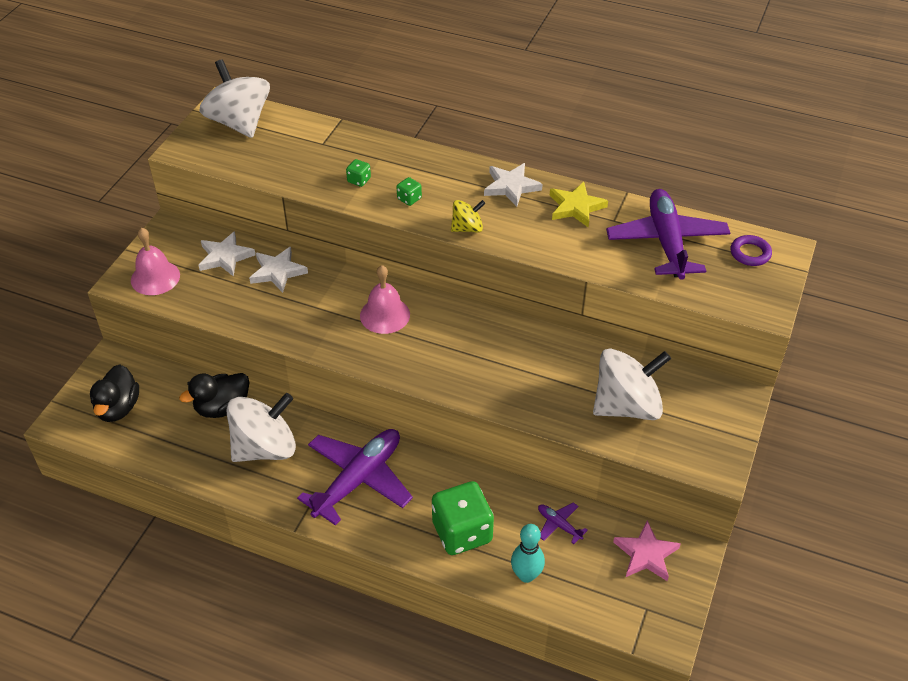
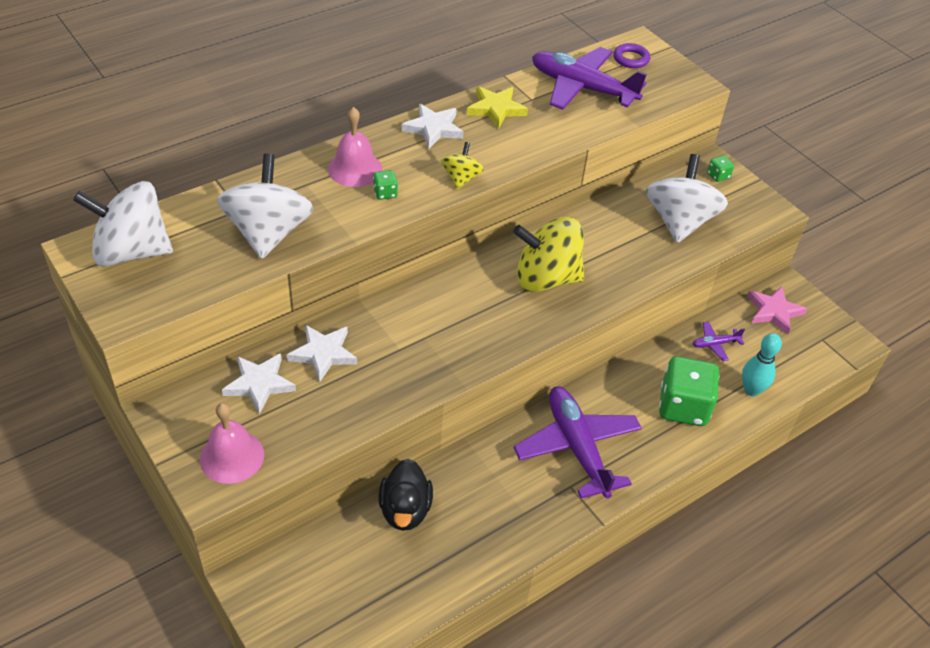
camera: 60 degrees left, 0 degrees up
black duck [90,364,139,422] -> none
white spinning top [226,393,296,462] -> white spinning top moved to [217,154,313,259]
green dice [346,159,371,187] -> green dice moved to [707,155,734,182]
pink bell [360,265,410,334] -> pink bell moved to [328,107,382,187]
none -> yellow spinning top [513,217,584,292]

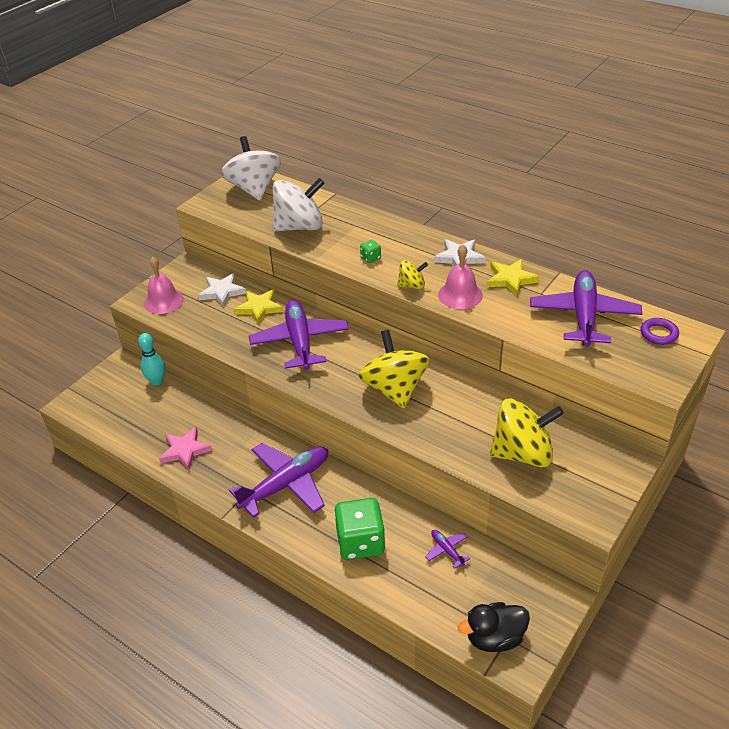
camera: 75 degrees right, 5 degrees down
white star [287,325,357,382] -> yellow star [234,289,283,324]
pink bell [328,107,382,187] -> pink bell moved to [438,244,483,309]
black duck [378,459,433,531] -> black duck moved to [458,602,530,652]
white spinning top [646,154,728,243] -> yellow spinning top [490,399,564,467]
green dice [707,155,734,182] -> none
turquoise bowling pin [742,333,782,396] -> turquoise bowling pin moved to [138,333,165,385]
pink star [747,286,807,334] -> pink star moved to [159,427,212,470]
none -> purple plane [249,300,349,370]

